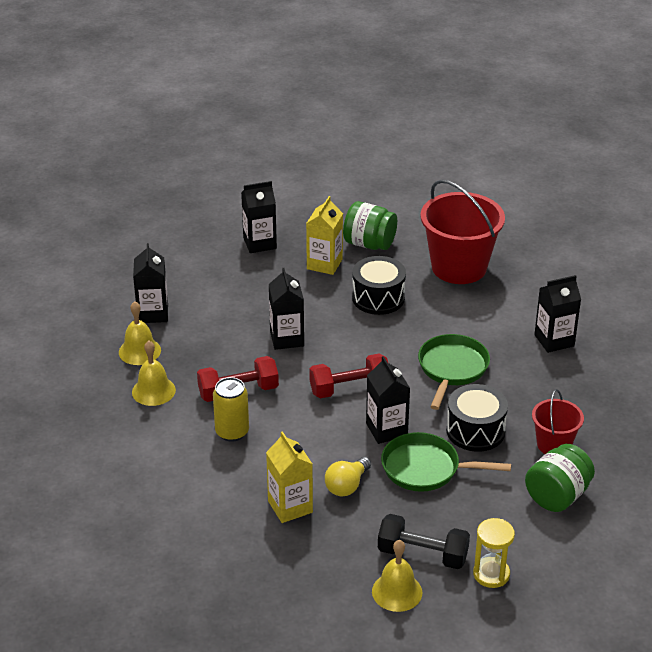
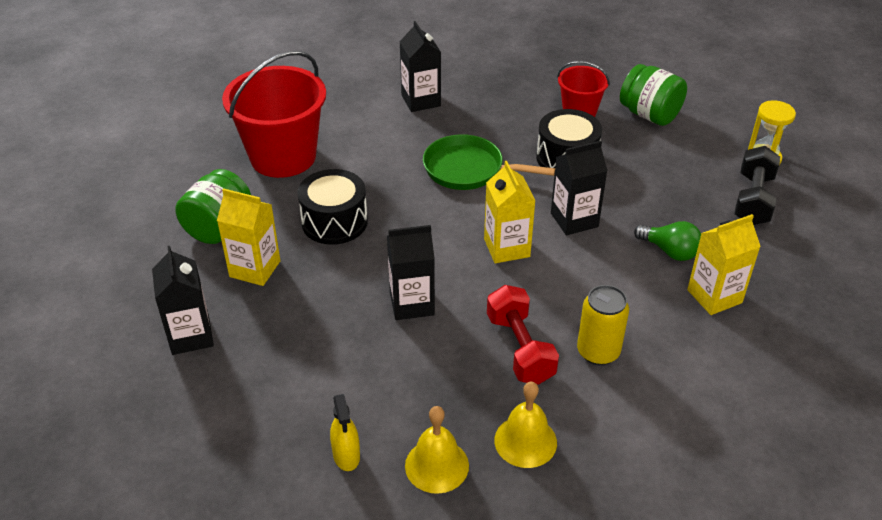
camera: 90 degrees left, 5 degrees up
black carton [133,243,168,323] -> yellow spray bottle [330,394,360,471]
red dumbbell [309,354,388,398] -> yellow carton [484,161,536,263]
yellow light bulb [325,457,371,497] -> green light bulb [634,221,701,261]
yellow bell [372,540,422,612] -> none
green pan [381,432,511,492] -> none

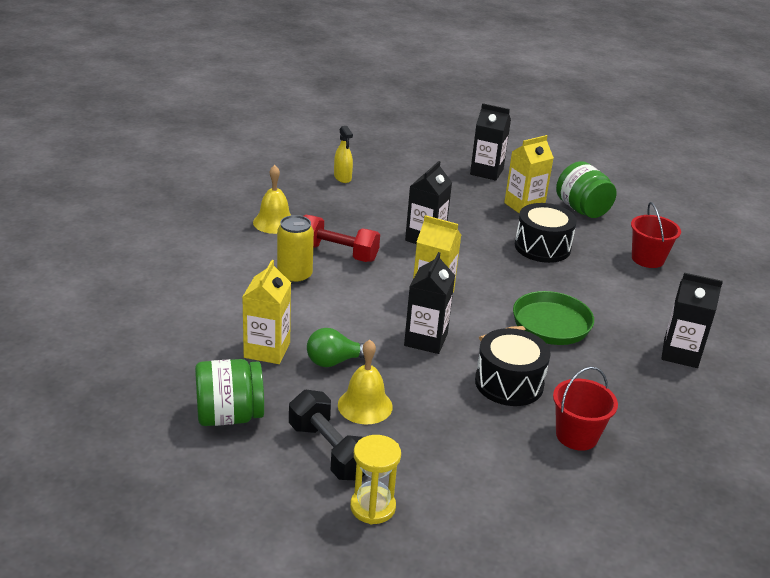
camera: 125 degrees right, 10 degrees down
red bucket [222,51,326,178] -> red bucket [631,202,681,268], size x0.54
yellow spray bottle [330,394,360,471] -> yellow spray bottle turned 135 degrees counterclockwise [334,126,353,183]
yellow bell [405,406,469,494] -> yellow bell moved to [338,340,393,424]
green jar [620,64,687,126] -> green jar moved to [195,359,264,426]

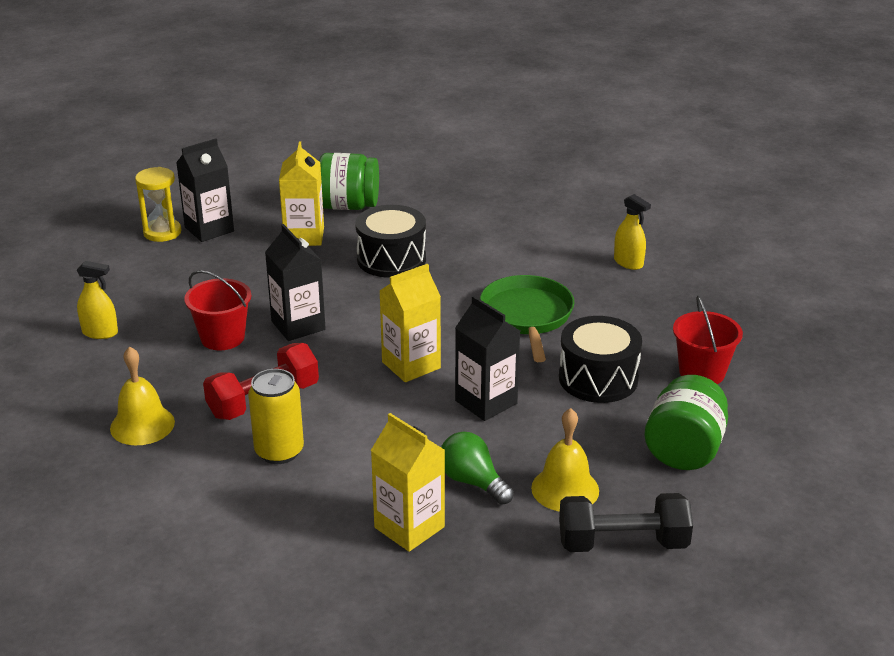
camera: 55 degrees left, 0 degrees up
green jar [195,359,264,426] -> green jar moved to [645,375,728,470]
green light bulb [307,328,364,367] -> green light bulb turned 120 degrees clockwise [441,432,514,505]
yellow hourglass [350,435,401,524] -> yellow hourglass moved to [135,167,181,242]
red bucket [631,202,681,268] -> red bucket moved to [184,270,251,350]
black carton [661,273,723,368] -> yellow spray bottle [614,194,651,270]

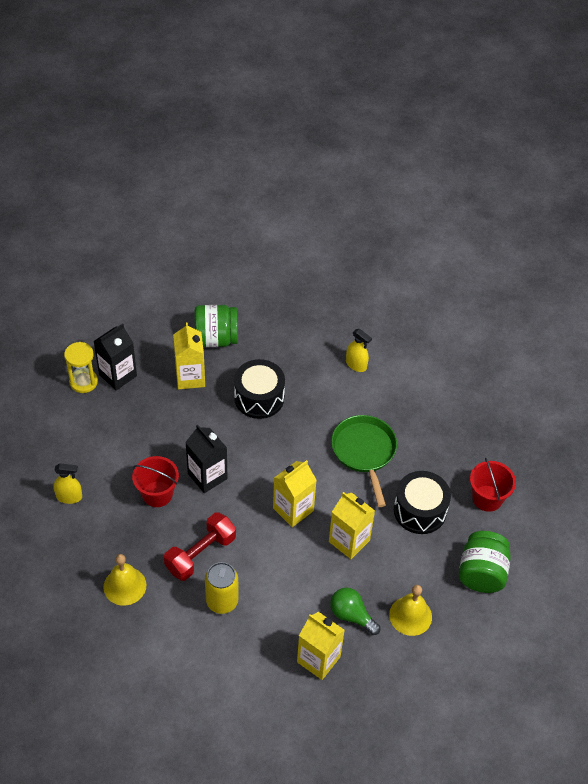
camera: 10 degrees left, 20 degrees up
black carton [455,296,520,421] -> yellow carton [329,492,375,559]
black dumbbell [559,493,693,552] -> none
yellow spray bottle [614,194,651,270] -> yellow spray bottle moved to [346,329,372,372]

